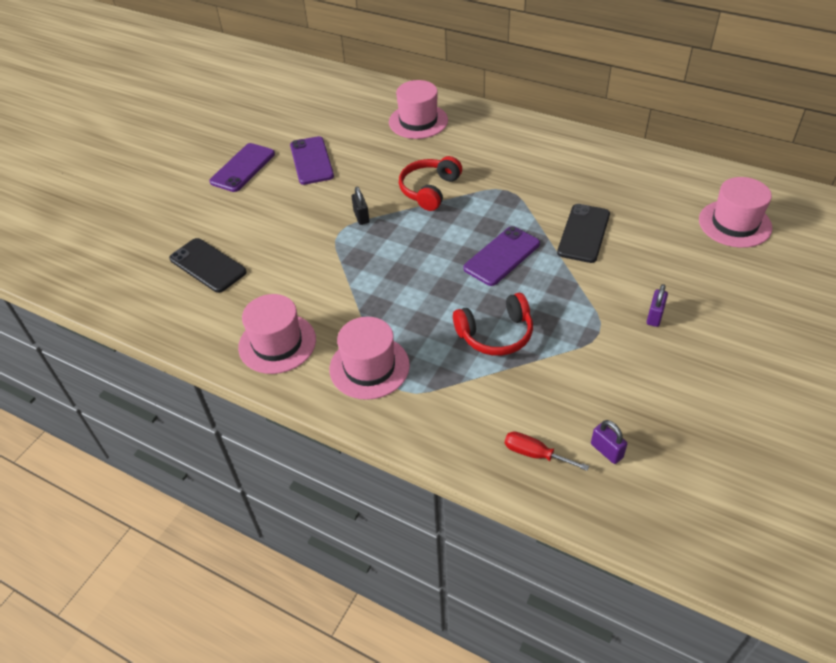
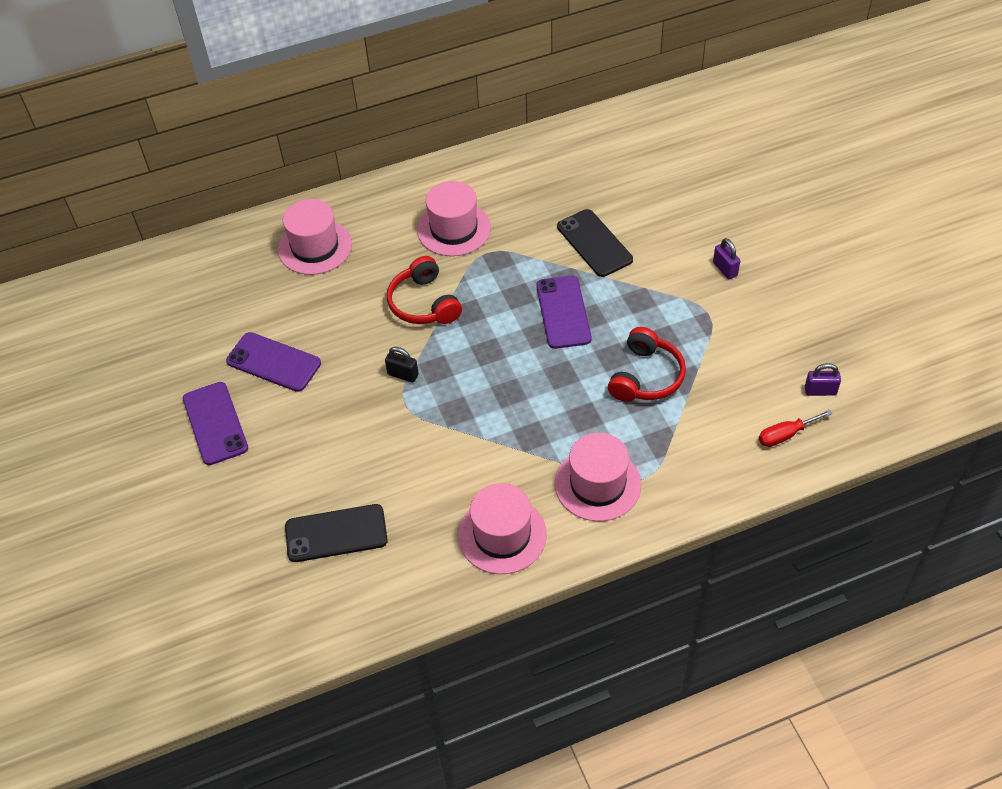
camera: 50 degrees left, 5 degrees up
pink hat [699,177,772,248] -> pink hat moved to [417,181,491,256]

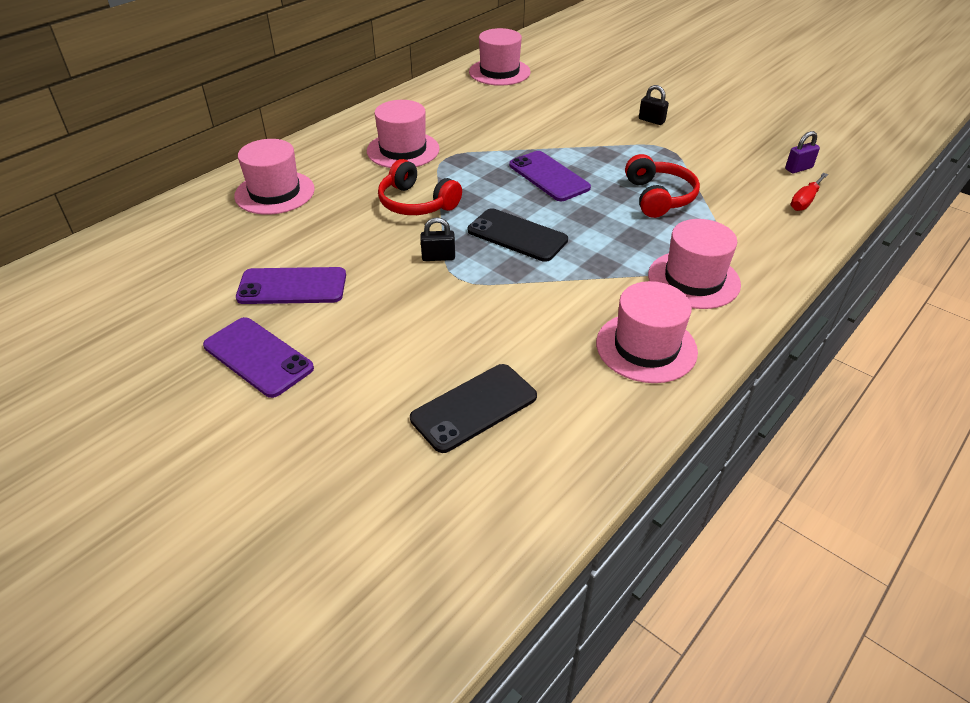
camera: 30 degrees left, 10 degrees down
black phone [557,209,633,277] -> black phone moved to [468,208,568,262]
purple padlock [713,238,740,279] -> black padlock [639,85,669,125]
none -> pink hat [469,28,531,86]

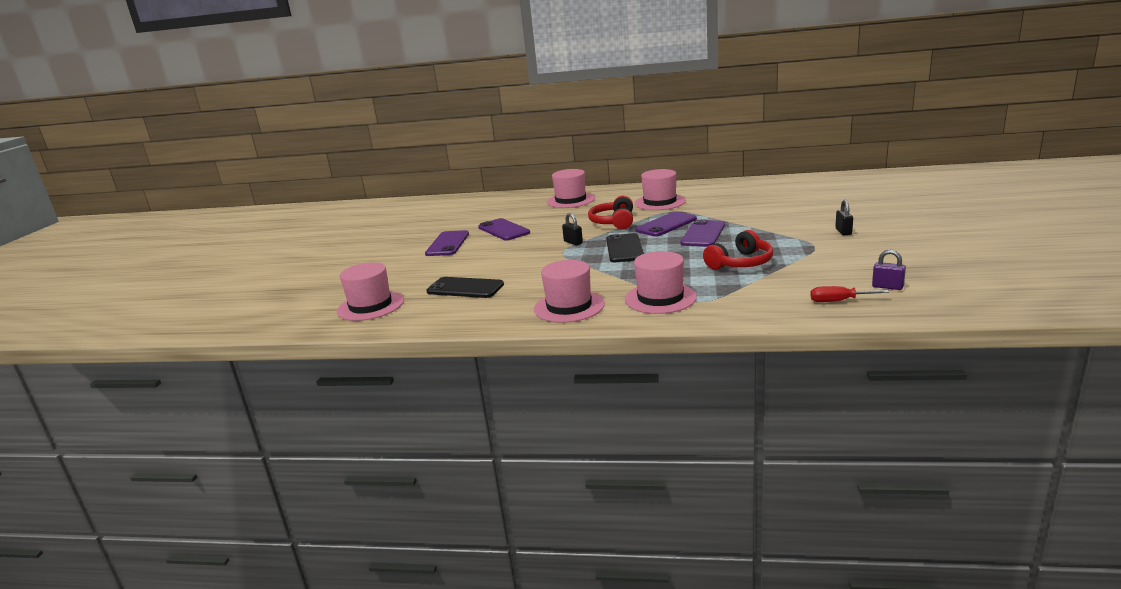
camera: 60 degrees right, 20 degrees down
pink hat [469,28,531,86] -> pink hat moved to [337,262,404,321]
none -> purple phone [635,211,697,237]

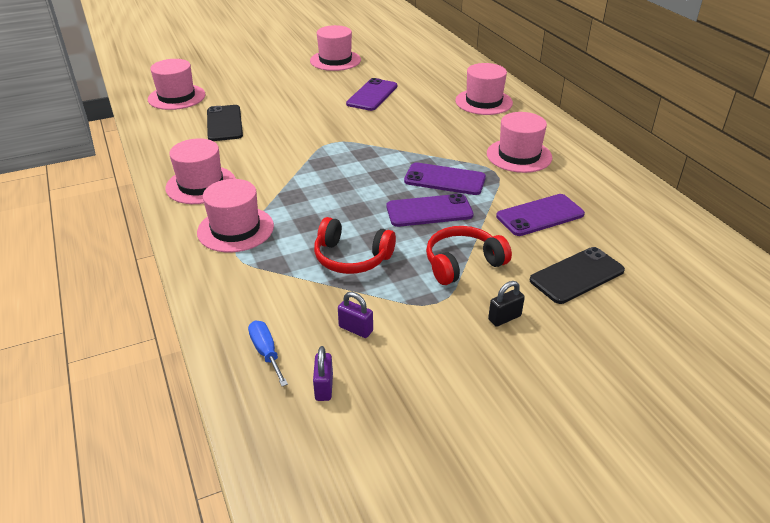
camera: 55 degrees right, 15 degrees up
purple phone [425,230,469,256] -> purple phone moved to [496,194,585,236]
black padlock [562,213,583,245] -> none
red headphones [588,196,633,230] -> red headphones moved to [426,226,512,285]
black phone [606,233,644,262] -> black phone moved to [530,247,625,304]
red screwdriver [810,286,889,302] -> blue screwdriver [248,320,288,386]
none -> pink hat [310,25,361,71]
none -> purple padlock [338,292,373,338]

